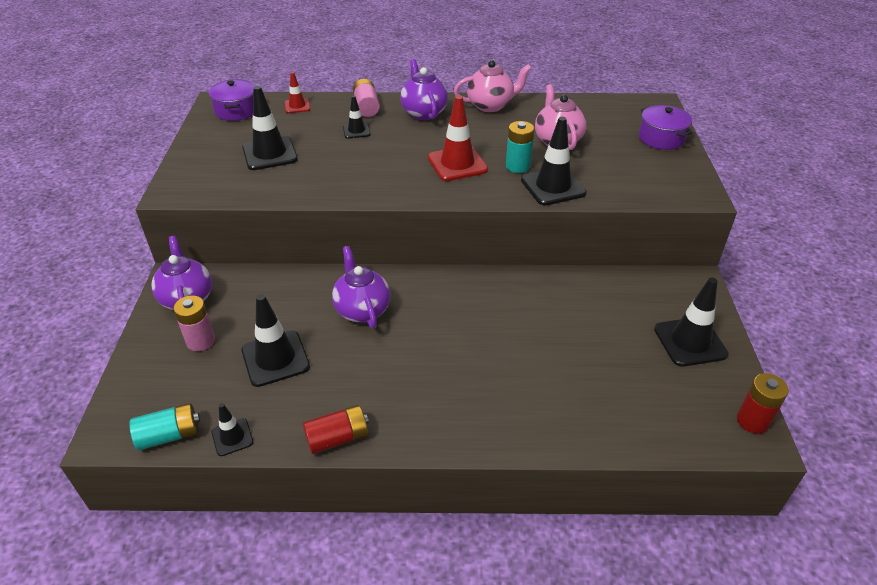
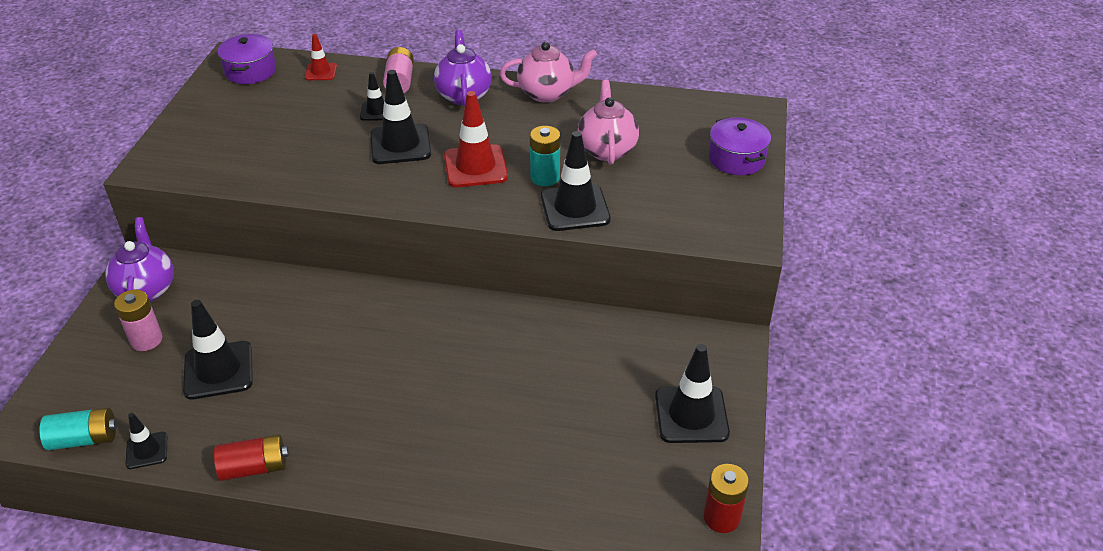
camera: 10 degrees right, 0 degrees up
black traffic cone [242,86,298,170] -> black traffic cone moved to [370,70,431,164]
purple teapot [332,246,390,329] -> none

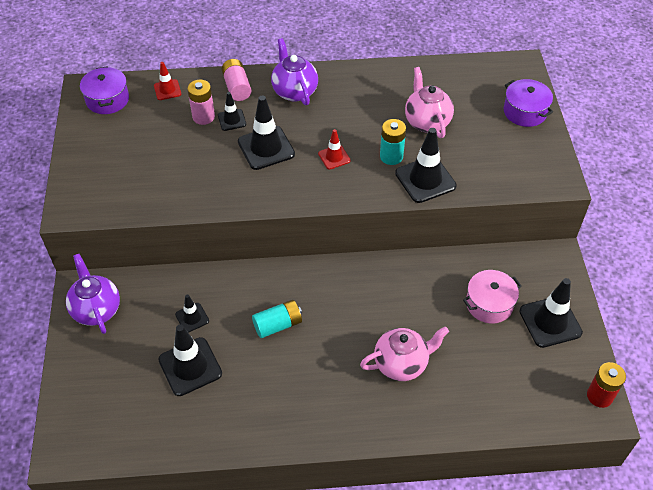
camera: 15 degrees left, 10 degrees up
turquoise battery [39,407,117,450] -> turquoise battery moved to [252,300,302,338]
pink battery [114,289,163,351] -> pink battery moved to [187,80,215,125]
black traffic cone [126,413,167,469] -> black traffic cone moved to [175,294,209,333]
red battery [214,434,289,481] -> none
red traffic cone [444,91,508,187] -> red traffic cone [318,129,351,169], size x0.55
pink teapot [500,42,597,103] -> pink teapot moved to [360,327,449,381]
none -> pink pot [463,270,522,324]

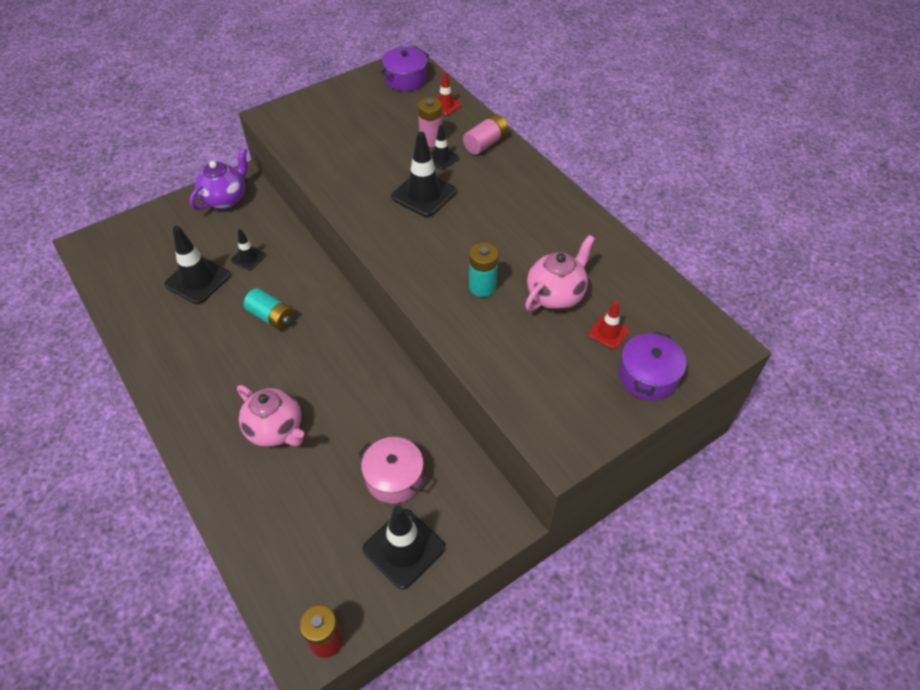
camera: 60 degrees right, 0 degrees up
purple teapot [271,38,318,105] -> none
red traffic cone [318,129,351,169] -> red traffic cone moved to [588,301,629,349]
black traffic cone [395,128,457,203] -> none

